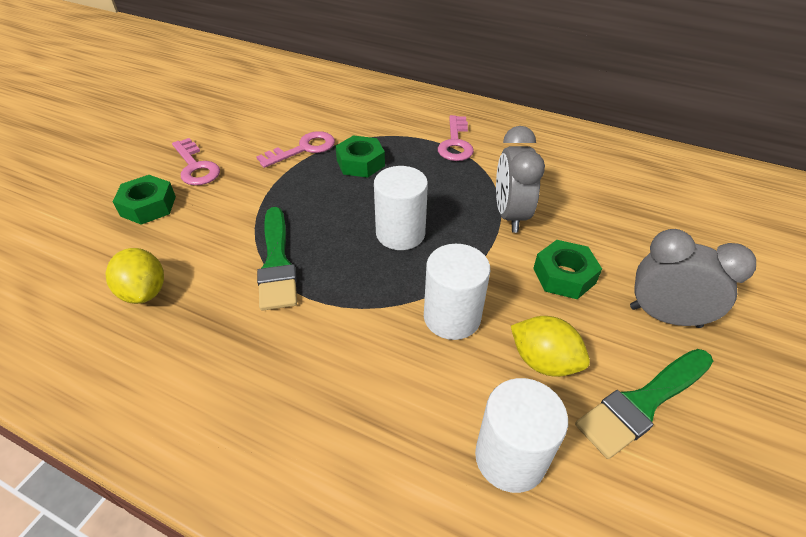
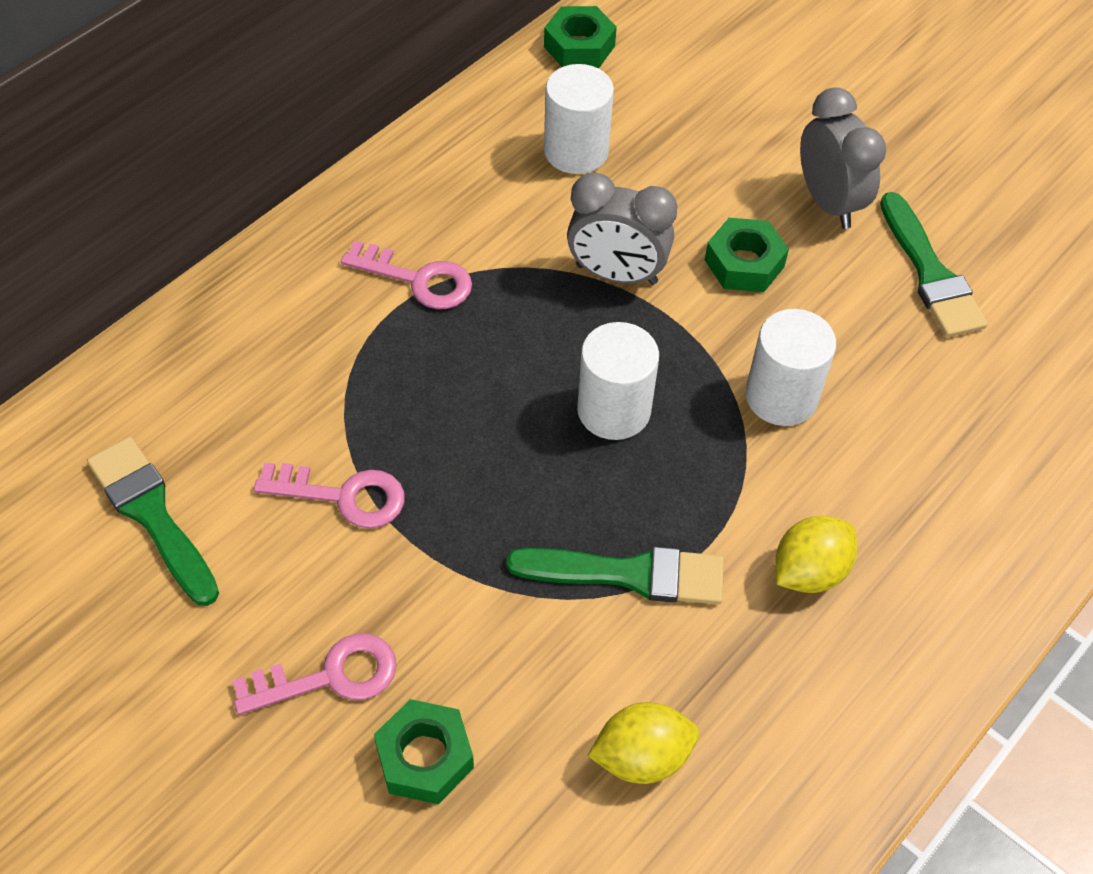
camera: 75 degrees left, 10 degrees up
pink key [256,131,335,168] -> pink key turned 120 degrees clockwise [254,462,405,528]
green nut [335,136,385,178] -> green nut moved to [544,6,617,68]
white cylinder [475,378,568,493] -> white cylinder moved to [544,64,614,174]
yellow lemon [511,316,590,377] -> yellow lemon moved to [776,516,857,593]
grey clock [630,229,756,328] -> grey clock turned 120 degrees clockwise [800,87,886,229]
none -> green brush [87,437,219,606]

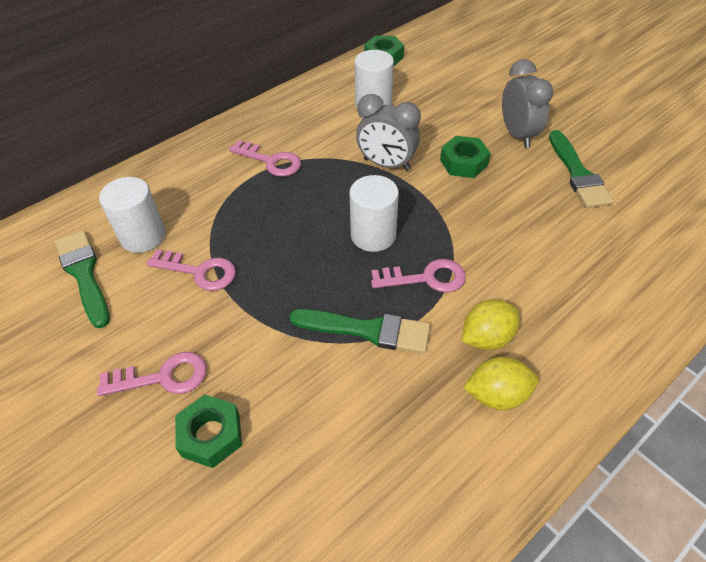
camera: 10 degrees right, 5 degrees down
yellow lemon [588,702,699,784] -> yellow lemon moved to [463,357,539,410]
white cylinder [746,309,836,426] -> white cylinder moved to [99,177,166,253]
none -> pink key [371,259,466,293]

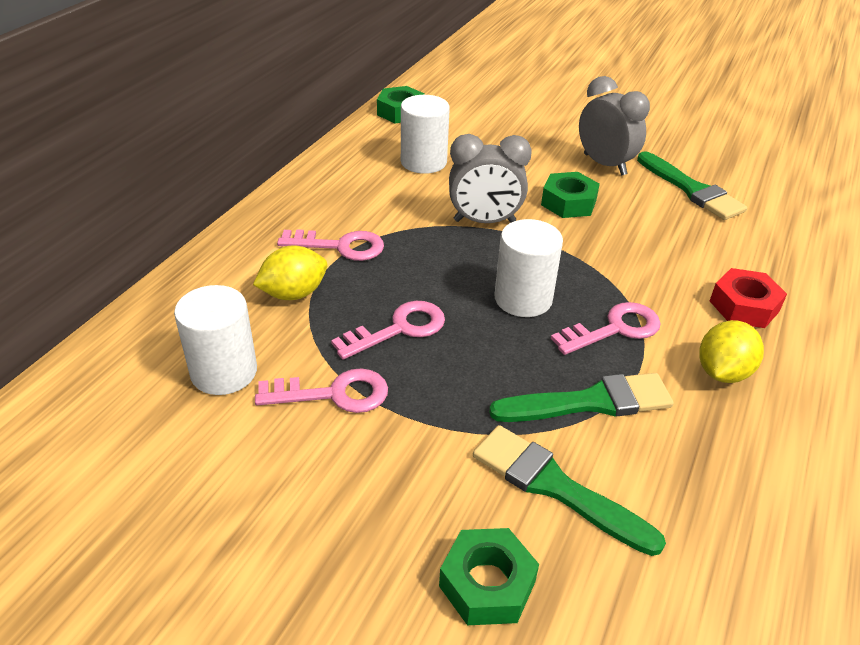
camera: 25 degrees left, 10 degrees down
green brush [55,230,110,328] -> green brush moved to [473,425,666,556]
pink key [97,352,207,396] -> pink key moved to [331,301,445,360]
yellow lemon [463,357,539,410] -> yellow lemon moved to [253,245,327,300]
none -> red nut [710,268,787,328]

